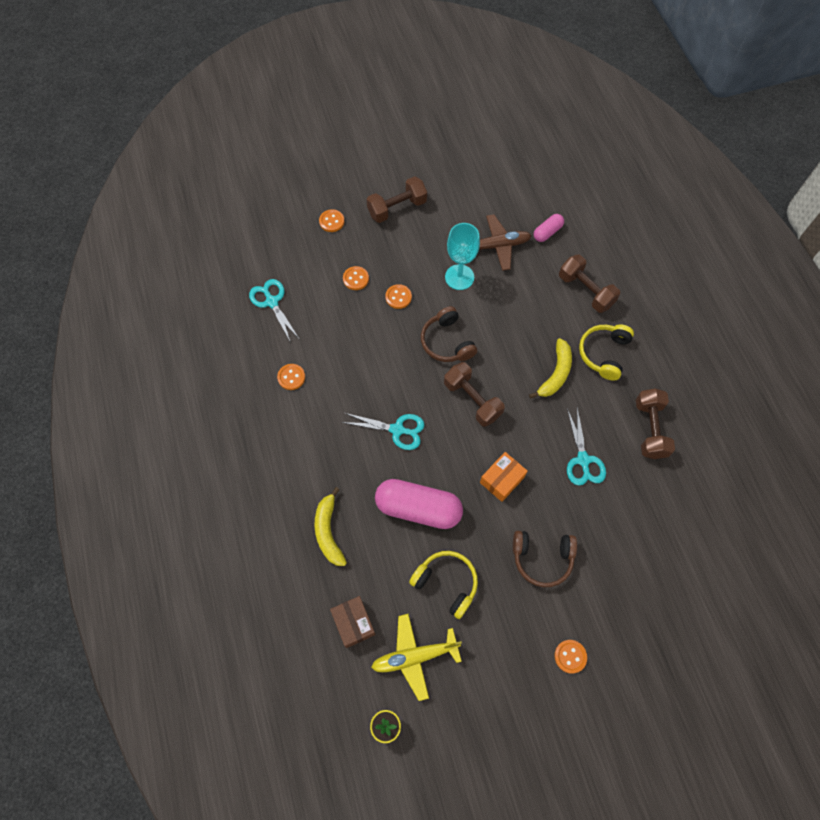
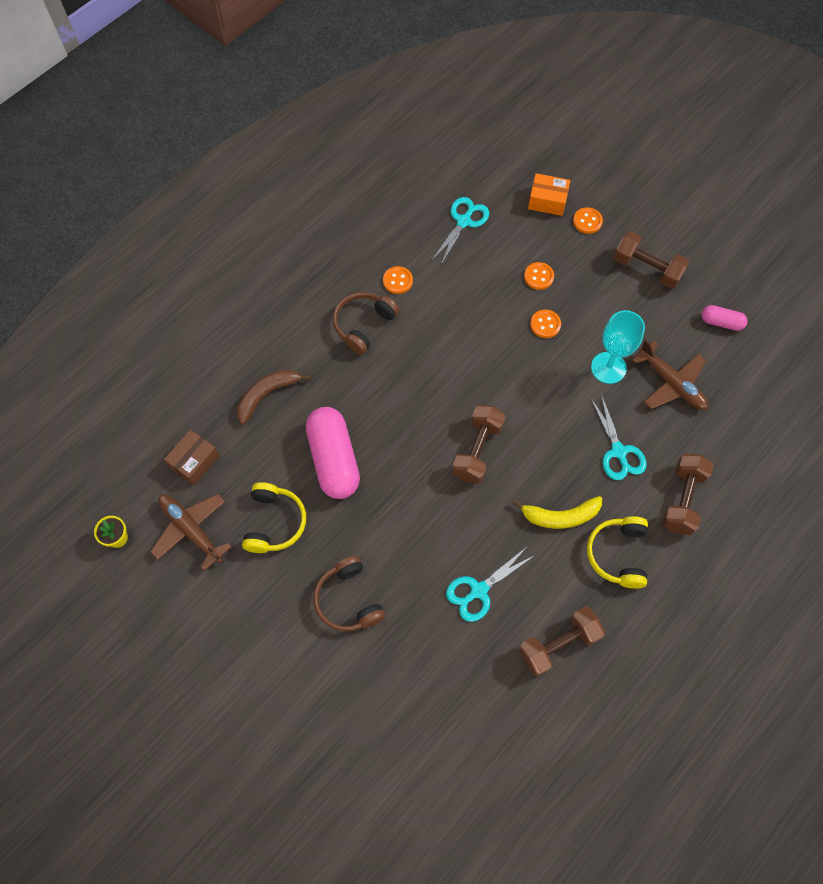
camera: 60 degrees right, 0 degrees up
yellow banana [315,487,347,566] -> brown banana [237,369,311,424]
turquoise scissors [342,413,425,450] -> turquoise scissors moved to [591,394,647,480]
yellow plane [371,614,462,701] -> brown plane [151,494,232,571]
brown headphones [421,306,477,362] -> brown headphones moved to [333,292,399,355]
orange box [480,452,528,502] -> orange box moved to [528,173,570,216]
pink capsule [534,214,564,242] -> pink capsule moved to [701,305,748,331]
orange button [554,640,587,674] -> none
yellow headphones [579,324,634,380] -> yellow headphones turned 75 degrees counterclockwise [587,516,648,589]

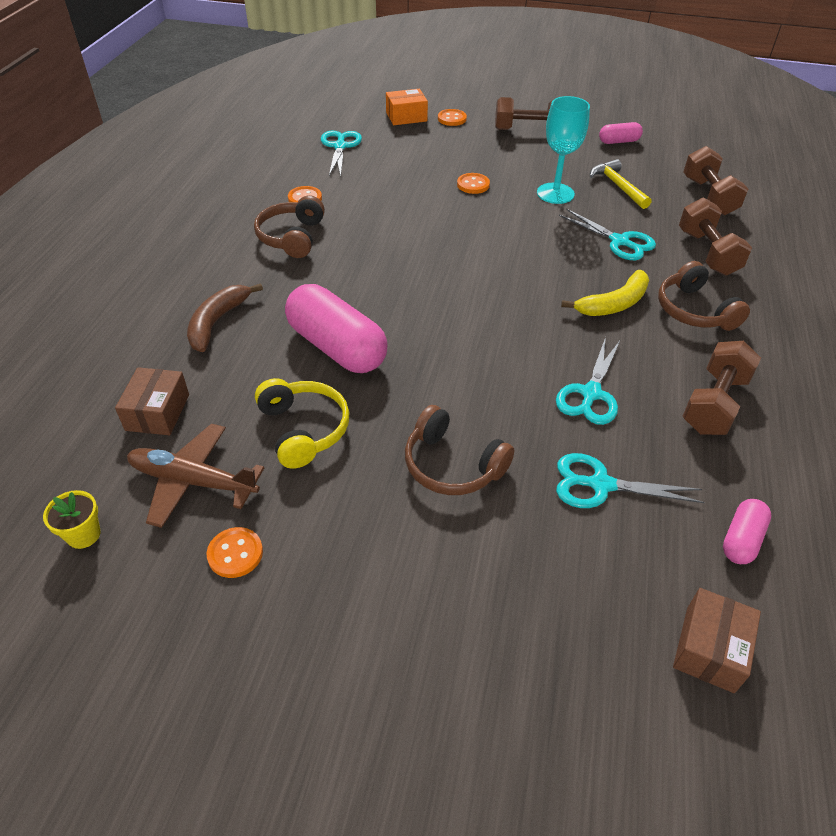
camera: 30 degrees left, 20 degrees down
brown dumbbell [452,405,506,484] -> brown dumbbell moved to [683,146,748,216]
orange button [524,262,554,290] -> orange button moved to [207,527,263,578]
yellow headphones [587,516,648,589] -> brown headphones [658,261,750,331]
brown plane [632,339,708,410] -> yellow hammer [590,159,652,209]
none -> turquoise scissors [556,453,705,508]
none -> brown box [673,588,761,693]
none -> pink capsule [723,499,771,564]

